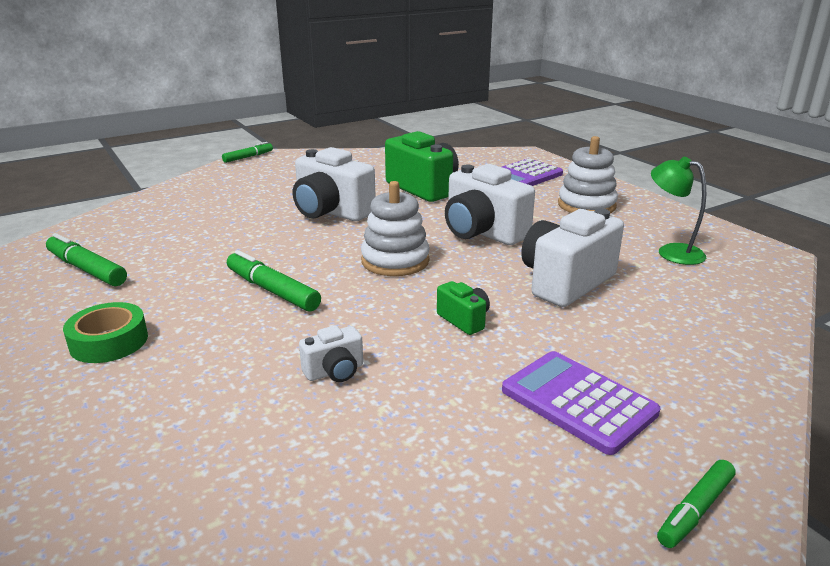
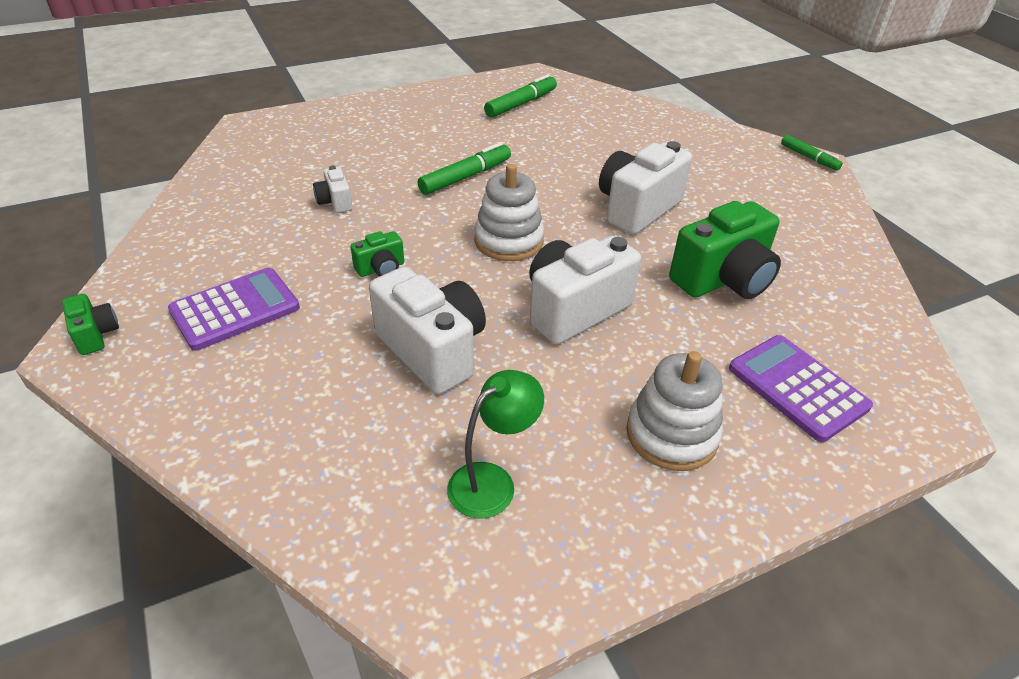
camera: 95 degrees right, 15 degrees up
green tape [63,302,148,363] -> none
green marker [657,460,736,548] -> green camera [62,294,119,355]

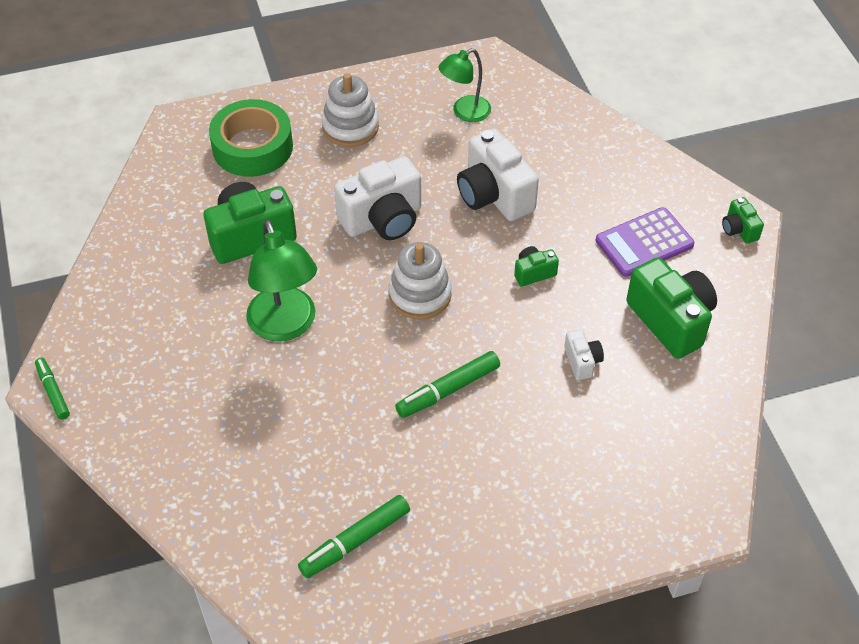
camera: 170 degrees left, 10 degrees up
white camera [599,141,692,234] -> green lamp [246,219,317,341]
purple calculator [729,335,873,442] -> green tape [209,99,293,177]
none -> green camera [626,257,717,359]

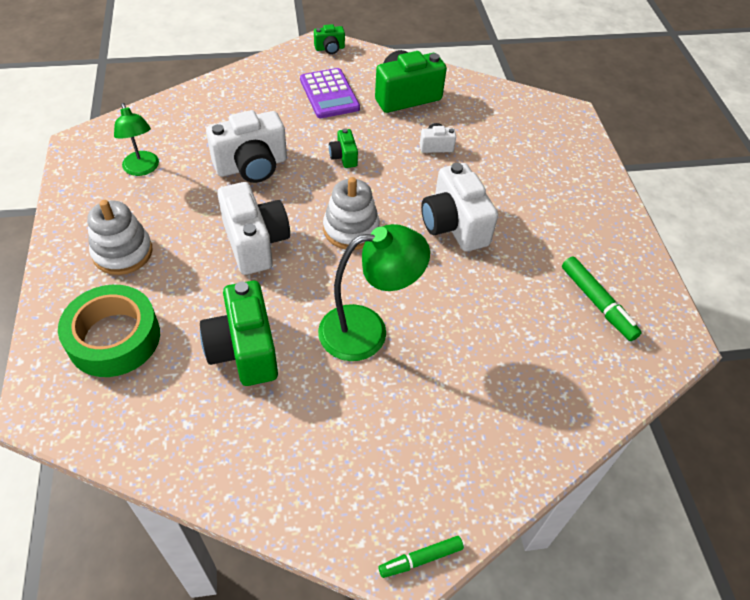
camera: 85 degrees left, 0 degrees up
green marker [395,351,500,418] -> white camera [421,163,498,252]

